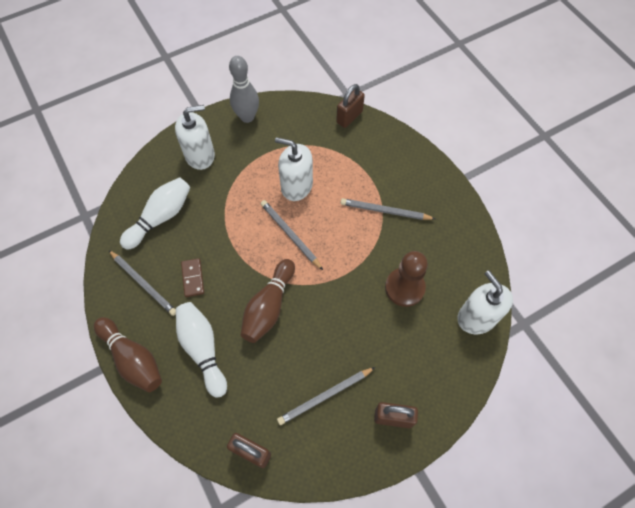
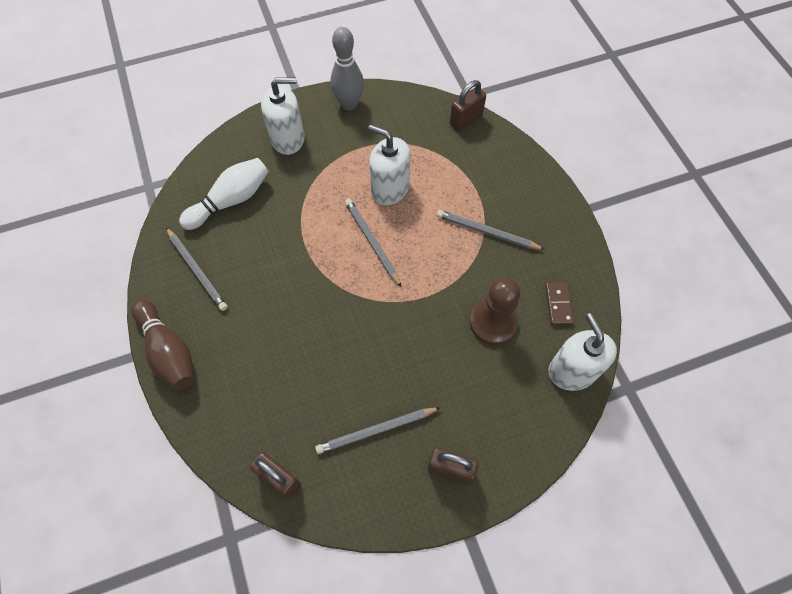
camera: 10 degrees right, 0 degrees up
white bowling pin [176,302,227,398] -> none
brown domino [181,258,204,297] -> brown domino moved to [545,282,574,325]
brown bowling pin [241,259,295,343] -> none

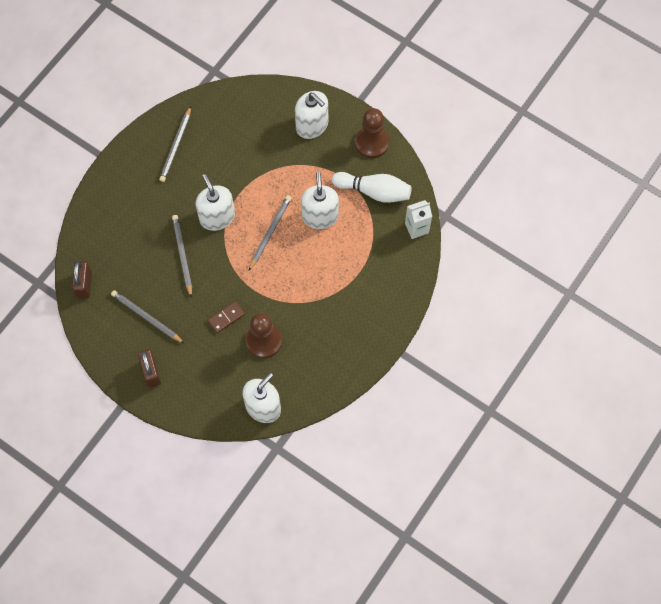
camera: 55 degrees right, 5 degrees up
brown bowling pin [132,299,194,390] -> none
white bowling pin [179,158,269,230] -> white bowling pin moved to [332,172,412,203]
grey bowling pin [330,27,364,110] -> brown pawn [355,108,389,158]
grey pencil [437,210,545,250] -> grey pencil moved to [172,215,192,298]
brown padlock [450,80,486,131] -> white carton [405,200,432,239]
brown domino [545,282,574,325] -> brown domino moved to [208,301,245,333]
none -> white soap dispenser [196,174,235,231]

